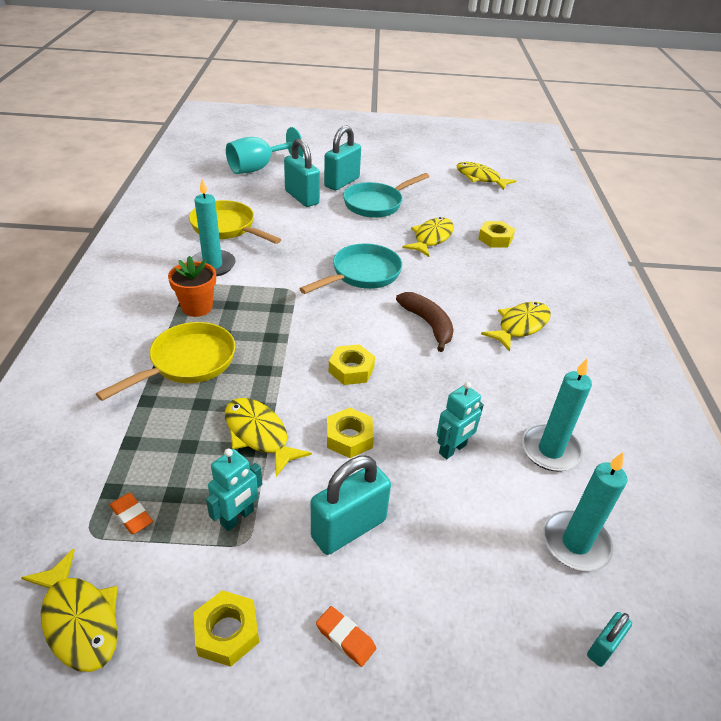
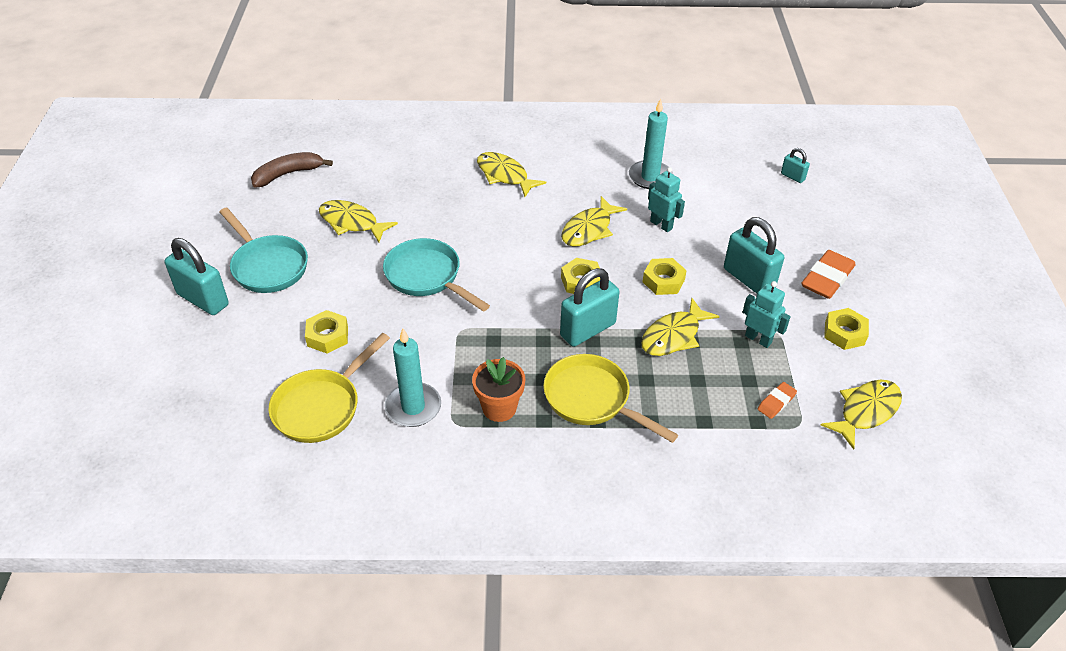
camera: 90 degrees left, 5 degrees up
turquoise goblet [226,127,304,174] -> none
turquoise padlock [284,139,320,207] -> turquoise padlock moved to [560,268,619,347]
orange eraser [316,606,376,667] -> orange eraser [801,250,856,299], size x1.89
brown banana [396,292,454,352] -> brown banana moved to [251,152,333,188]
yellow fish [456,162,517,190] -> yellow fish moved to [561,196,627,246]
yellow nut [478,221,515,247] -> yellow nut moved to [305,310,348,353]
turquoise candle [543,452,627,571] -> none

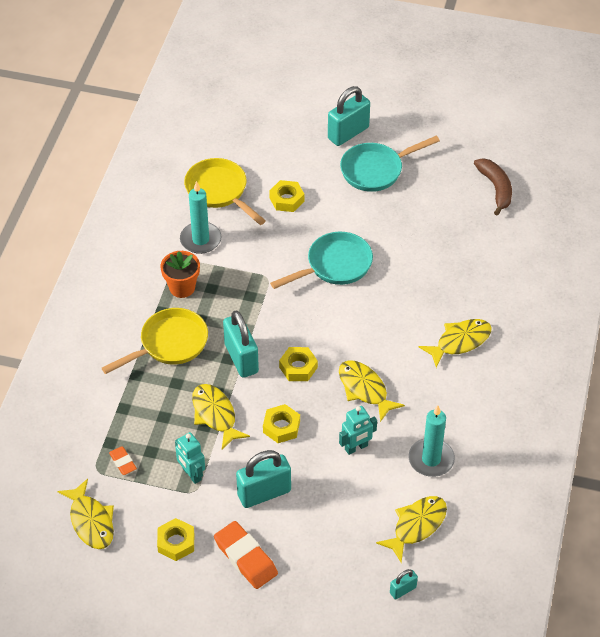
camera: 105 degrees right, 5 degrees up
yellow fish [319,200,398,242] -> yellow fish moved to [376,496,447,563]
turquoise robot [743,281,791,348] -> turquoise robot turned 90 degrees clockwise [175,432,205,484]

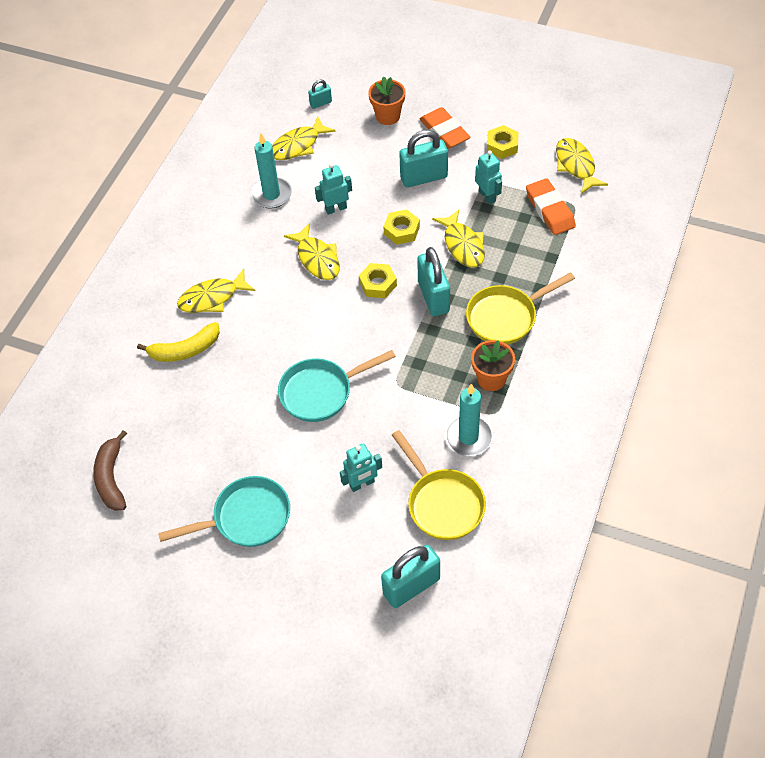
camera: 170 degrees left, 5 degrees up
orange eraser [109,446,137,475] -> orange eraser [526,178,576,235], size x1.89
yellow nut [269,180,304,212] -> turquoise robot [340,443,382,492]
turquoise padlock [328,86,370,146] -> turquoise padlock moved to [381,545,440,608]
none -> yellow banana [137,322,220,362]
none -> orange flower pot [368,76,405,125]

